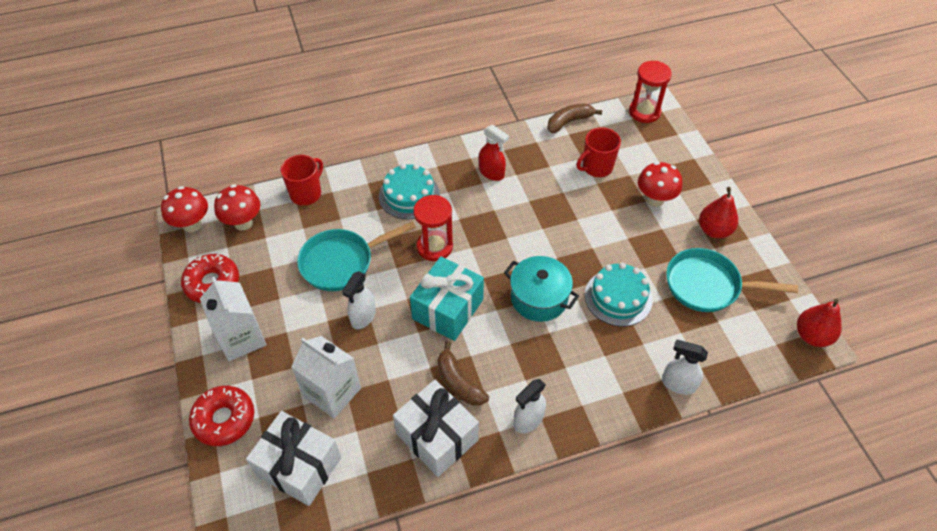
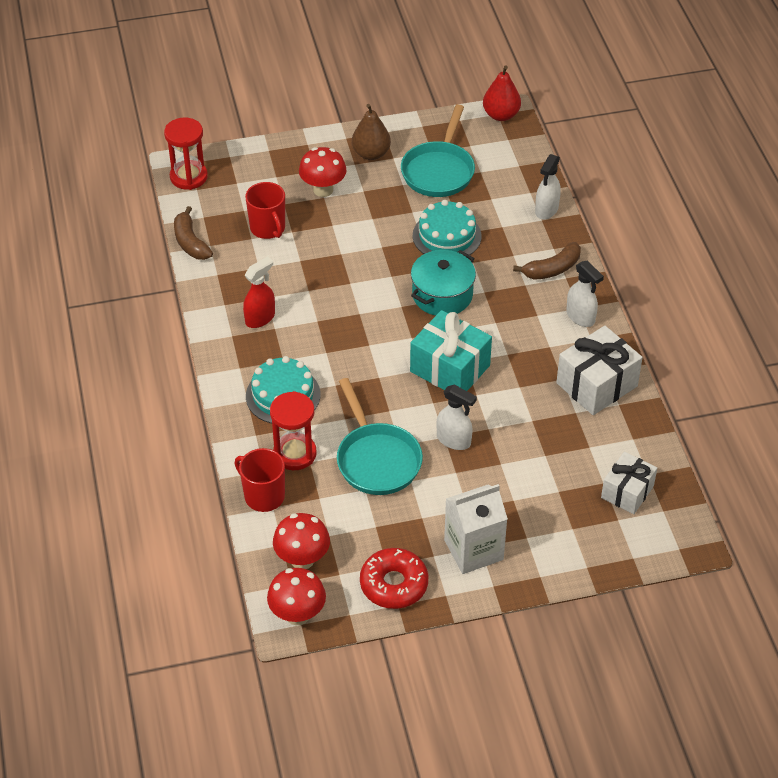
camera: 85 degrees left, 5 degrees down
red donut [189,386,254,446] -> none
white gift [246,411,341,506] -> white gift [601,452,657,514], size x0.66
white carton [291,336,361,418] -> none
red hourglass [413,195,453,261] -> red hourglass moved to [270,391,317,470]
brown banana [438,341,489,406] -> brown banana moved to [513,242,581,280]
red pear [699,187,738,239] -> brown pear [352,104,391,160]

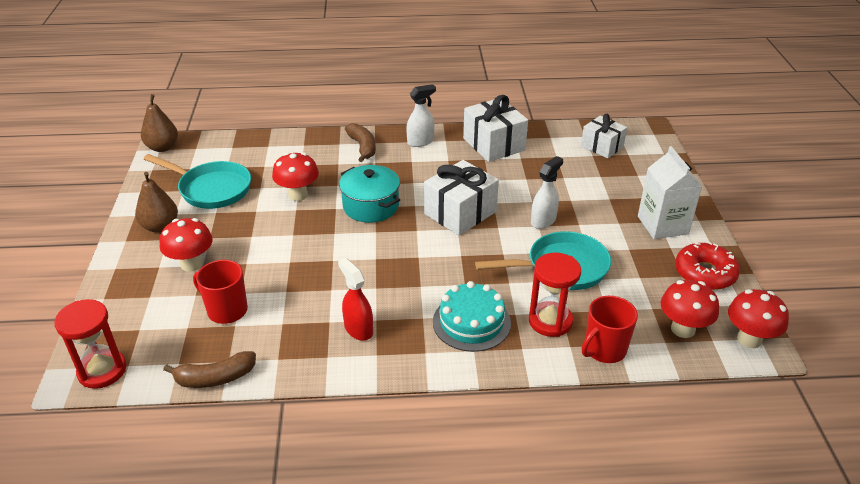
camera: 80 degrees left, 10 degrees down
red mug [245,182,285,239] -> red mug turned 135 degrees counterclockwise [193,260,248,324]
turquoise gift [410,310,492,391] -> white gift [424,160,499,235]
turquoise cake [413,200,482,255] -> red mushroom [272,152,319,201]
red pear [483,66,521,121] -> brown pear [141,94,178,152]
white spray bottle [535,154,561,219] -> none

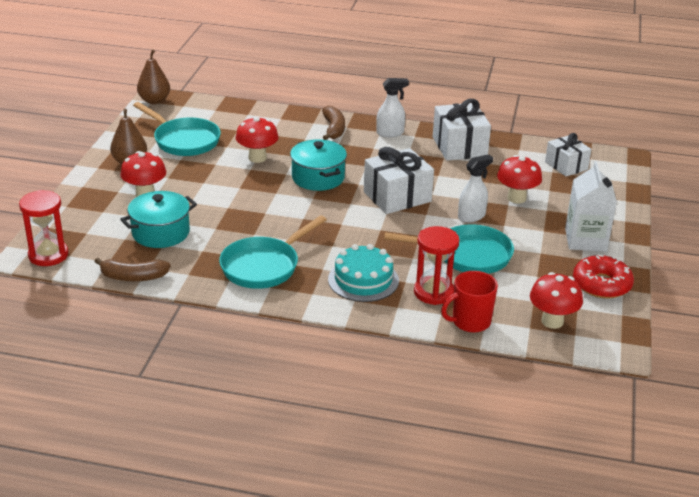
camera: 15 degrees right, 5 degrees down
red mug [193,260,248,324] -> turquoise pot [120,191,197,248]
red spray bottle [338,258,373,341] -> turquoise pan [219,215,327,289]
red mushroom [728,289,789,348] -> red mushroom moved to [497,155,542,203]

